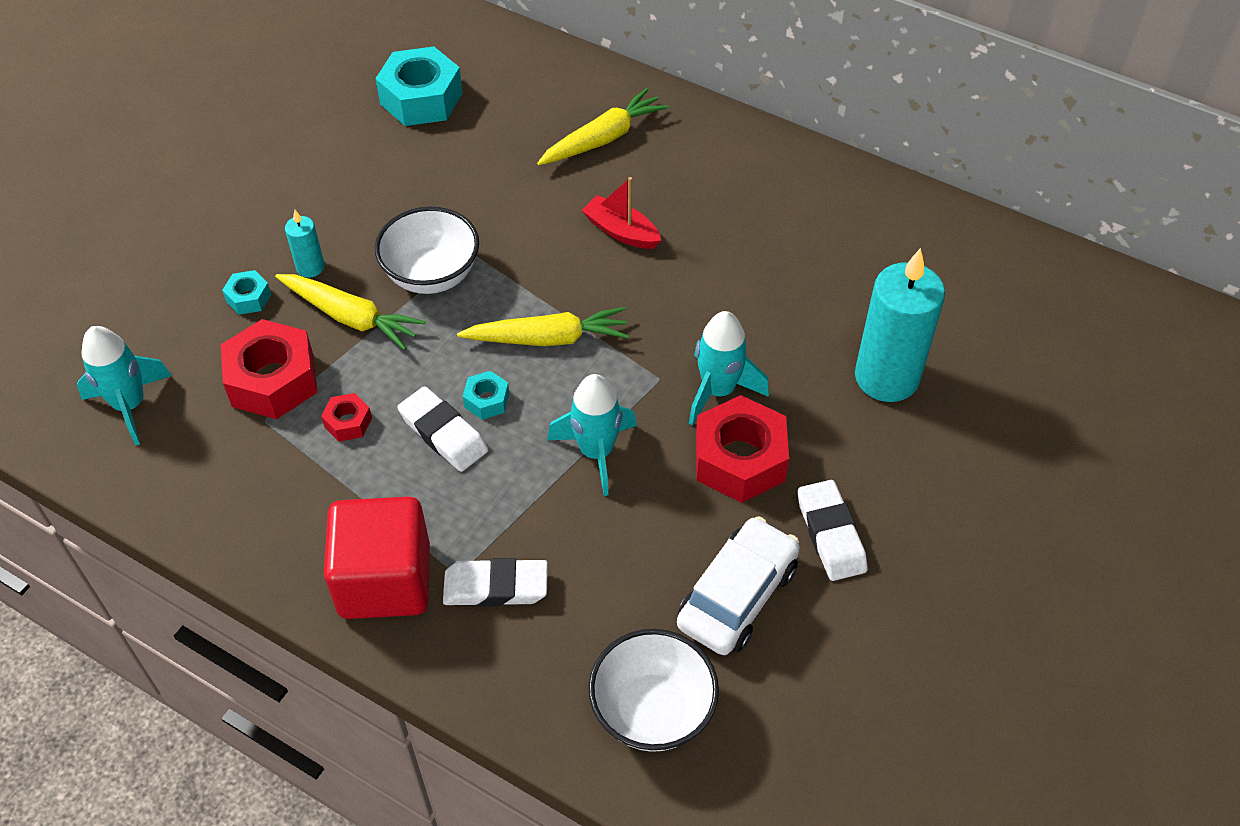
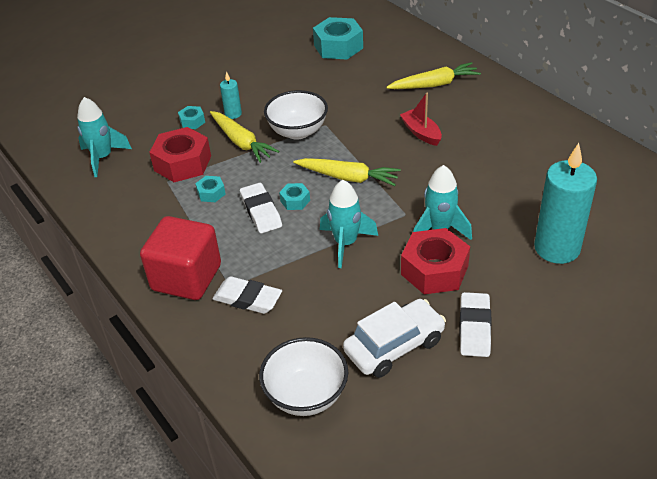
camera: 25 degrees right, 10 degrees down
red nut [321,393,372,441] -> turquoise nut [195,176,226,202]

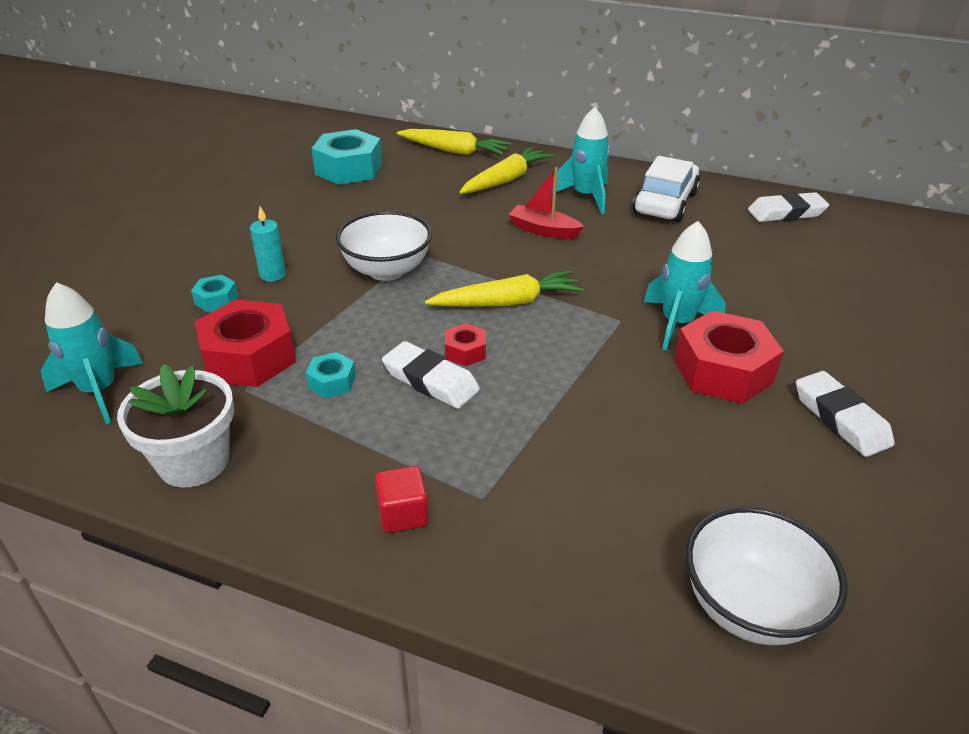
camera: 35 degrees left, 5 degrees down
red cube [140,216,221,300] -> red cube [375,466,429,533], size x0.45
yellow carrot [210,111,279,163] -> yellow carrot moved to [397,129,511,155]
white eraser [213,276,282,314] -> white eraser moved to [748,192,829,222]
turquoise nut [279,183,310,210] -> red nut [445,323,486,366]
turquoise rocket [320,180,378,268] -> turquoise rocket moved to [552,107,610,214]
white car [343,299,446,378] -> white car moved to [633,156,700,222]
turquoise candle [534,143,597,264] -> none
none -> white flower pot [117,364,234,488]

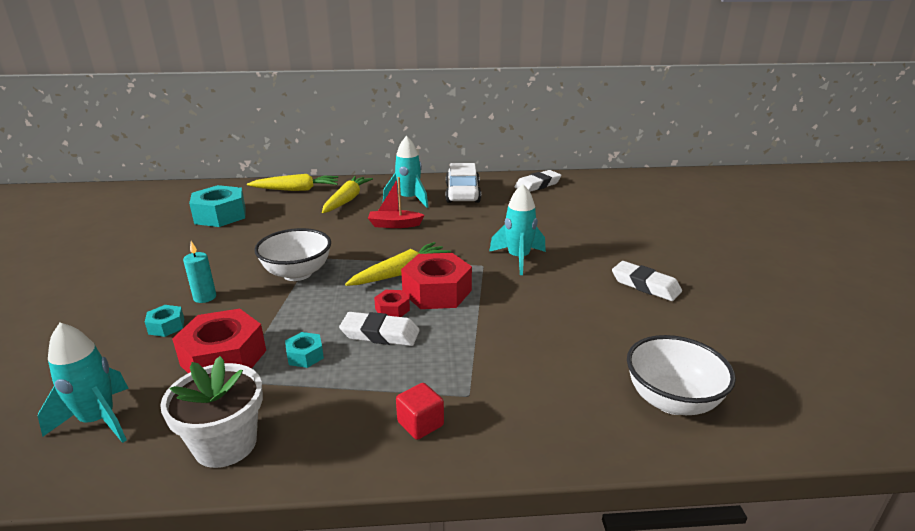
camera: 25 degrees left, 10 degrees down
red nut [674,311,784,404] -> red nut moved to [401,253,472,309]

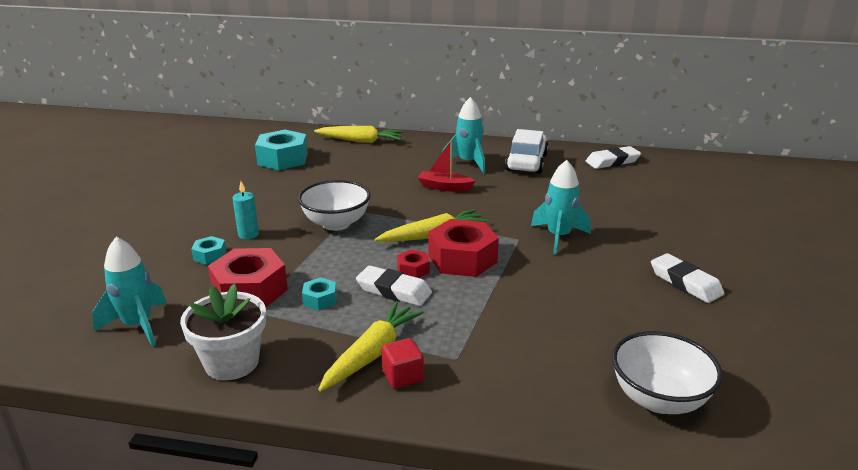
camera: 15 degrees right, 0 degrees up
yellow carrot [322,176,373,213] -> yellow carrot moved to [318,302,424,391]

